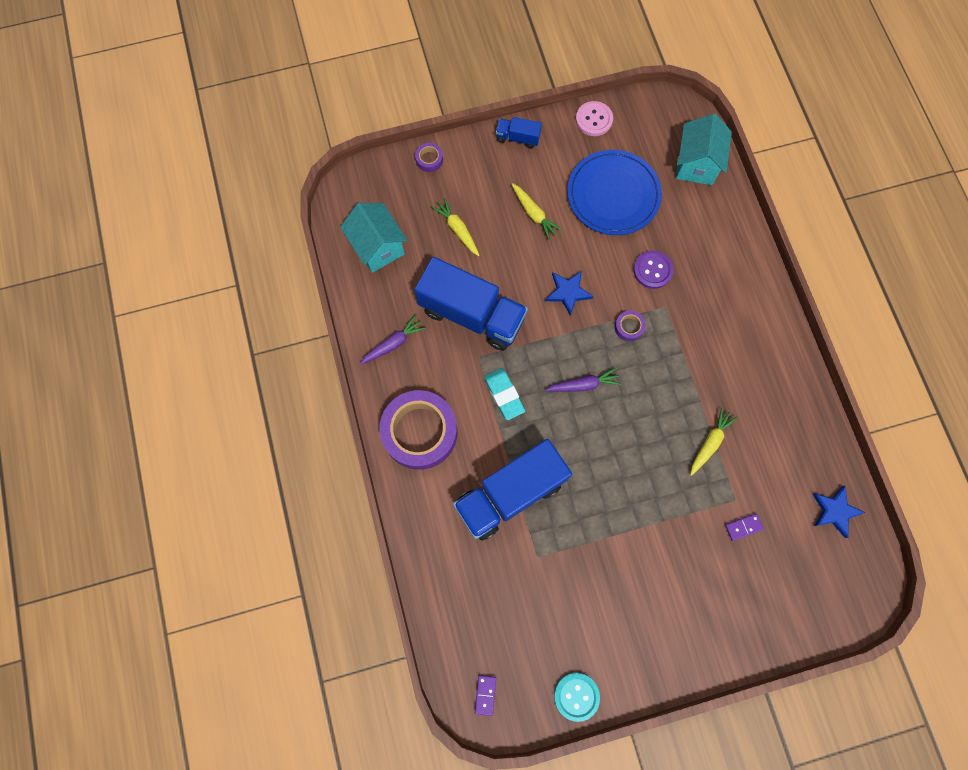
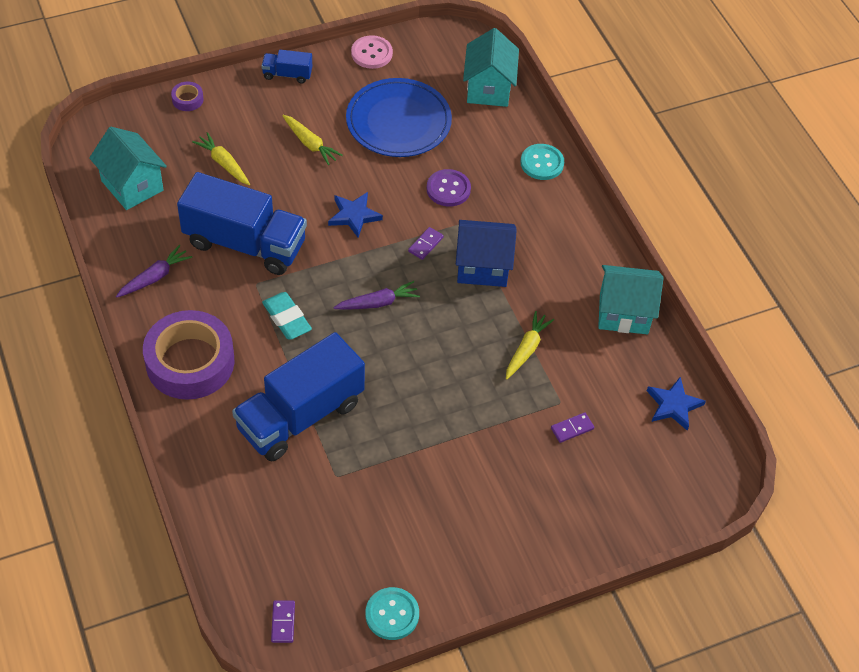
camera: 10 degrees left, 20 degrees down
purple tape [615,311,646,341] -> purple domino [408,227,444,260]
none -> blue house [456,220,517,287]
none -> turquoise button [520,144,564,180]
none -> turquoise house [598,265,664,334]

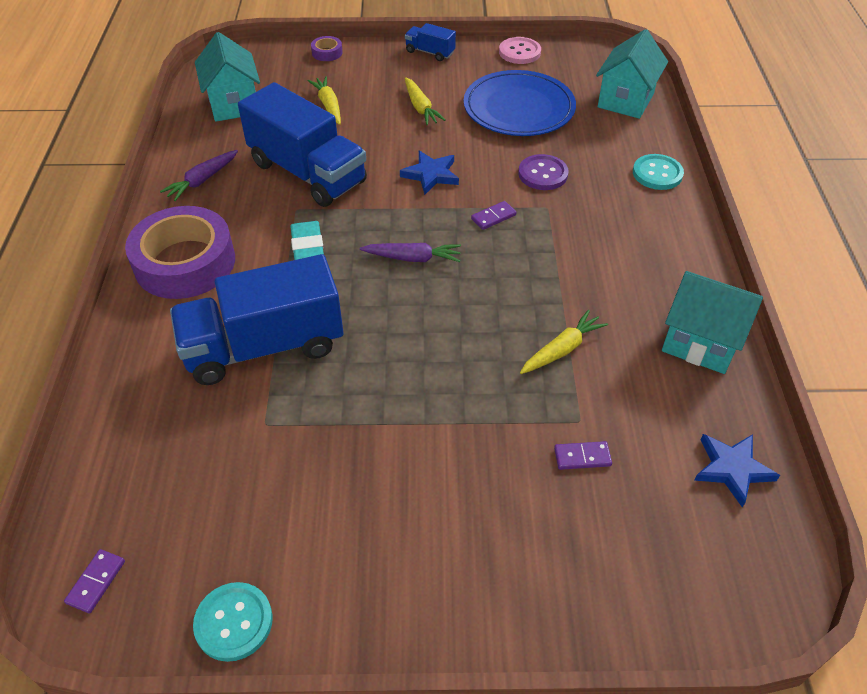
camera: 25 degrees right, 5 degrees down
purple carrot [116,245,192,297] -> purple carrot turned 150 degrees clockwise [160,150,238,201]
blue house [456,220,517,287] -> none

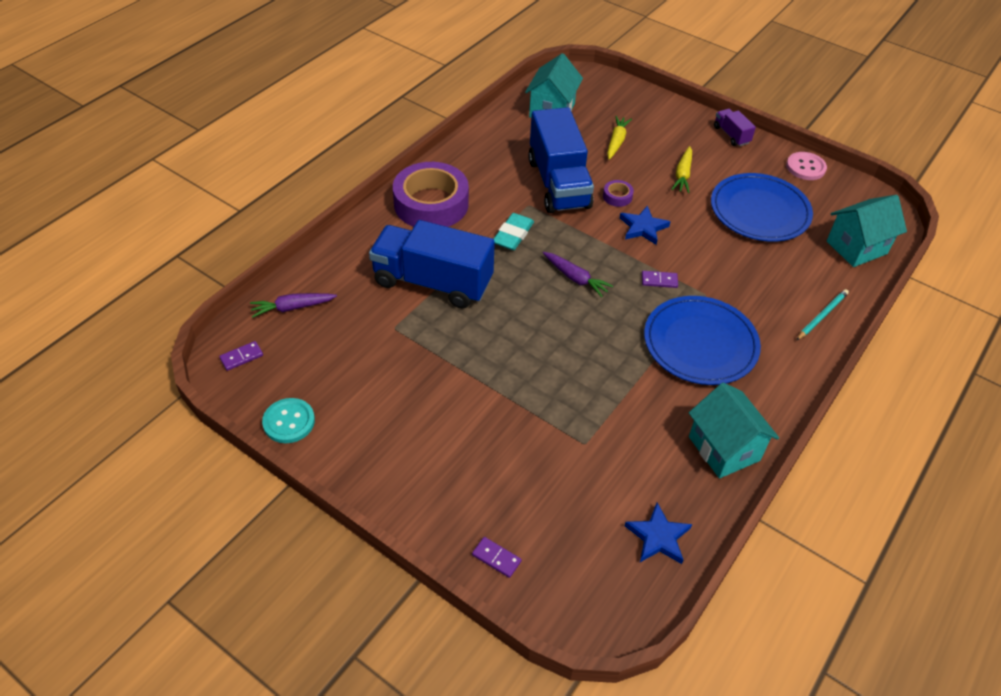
camera: 35 degrees right, 0 degrees up
purple carrot [160,150,238,201] -> purple carrot moved to [250,293,337,318]
purple tape [311,36,343,61] -> purple tape moved to [603,180,634,207]
blue truck [405,23,456,61] -> purple truck [714,109,756,146]
purple button [518,154,569,190] -> none
yellow carrot [520,310,608,374] -> none
purple domino [554,441,612,470] -> purple domino moved to [472,537,522,578]
turquoise button [633,154,684,190] -> turquoise pencil [797,289,849,340]
none -> blue plate [644,296,761,385]

